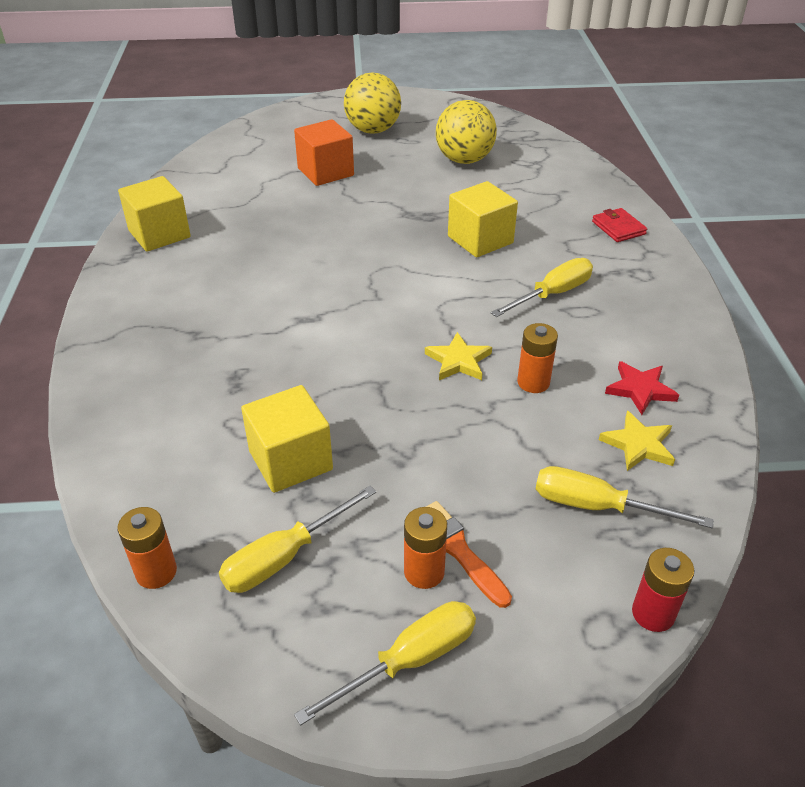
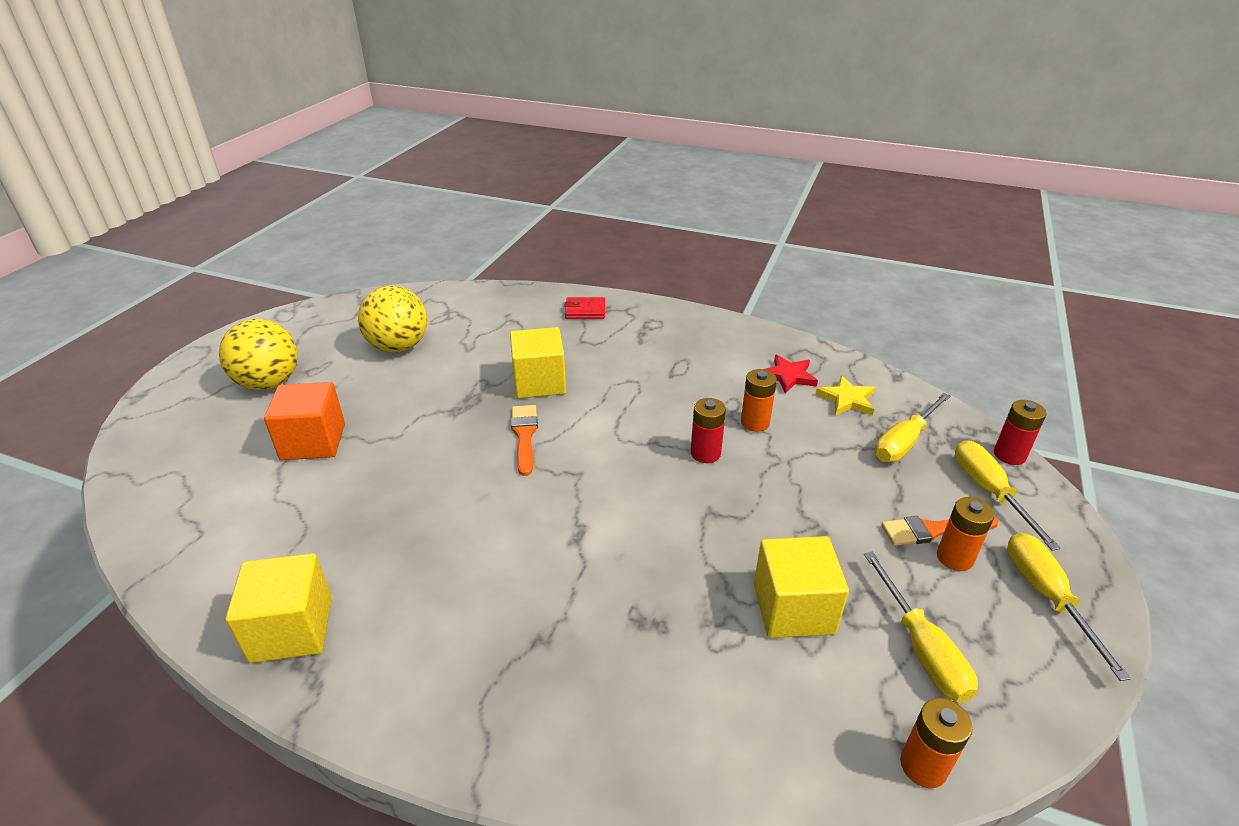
camera: 65 degrees left, 5 degrees down
yellow star [425,332,492,380] -> red battery [691,398,726,463]
yellow screwdriver [491,258,593,317] -> yellow screwdriver moved to [955,440,1061,551]
none -> orange brush [511,405,538,476]

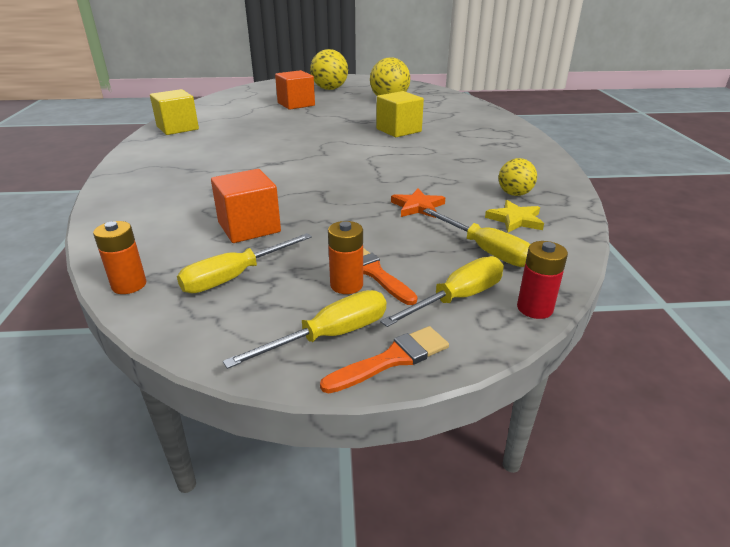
camera: 65 degrees right, 5 degrees down
orange brush [511,405,538,476] -> orange brush moved to [320,326,449,394]
red wallet [564,297,605,319] -> none
red battery [691,398,726,463] -> none
orange battery [741,369,777,432] -> none
yellow cube [754,536,849,638] -> orange cube [211,169,281,243]
red star [764,355,818,393] -> yellow ball [499,158,537,196]
yellow screwdriver [875,393,951,462] -> yellow screwdriver turned 150 degrees counterclockwise [423,208,530,267]
none -> orange star [391,189,446,218]

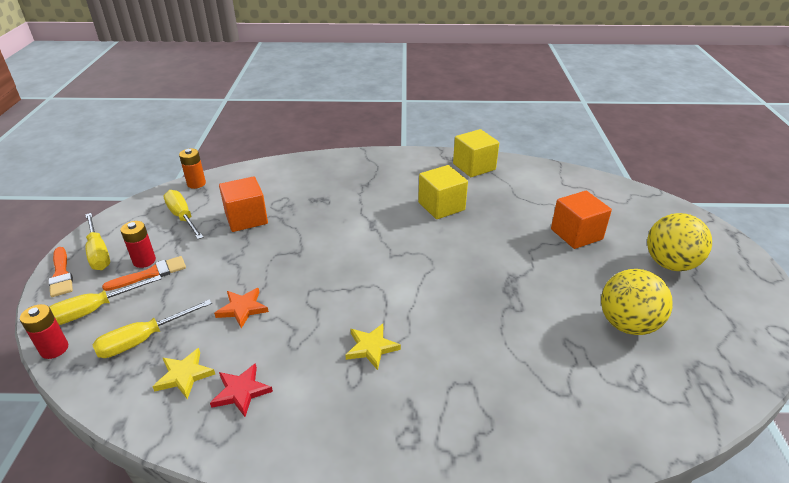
camera: 95 degrees right, 5 degrees up
orange battery [328,221,363,294] -> red battery [120,221,156,268]
yellow cube [376,91,424,137] -> yellow cube moved to [418,165,468,219]
yellow screwdriver [380,256,504,327] -> yellow screwdriver turned 90 degrees clockwise [49,275,162,325]
yellow ball [499,158,537,196] -> red star [210,363,273,417]
none -> yellow star [345,324,401,370]

